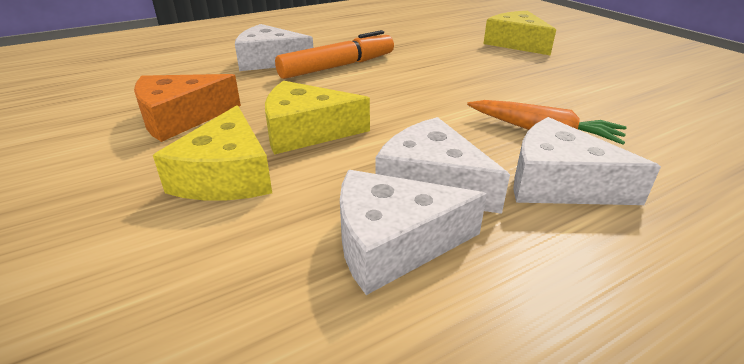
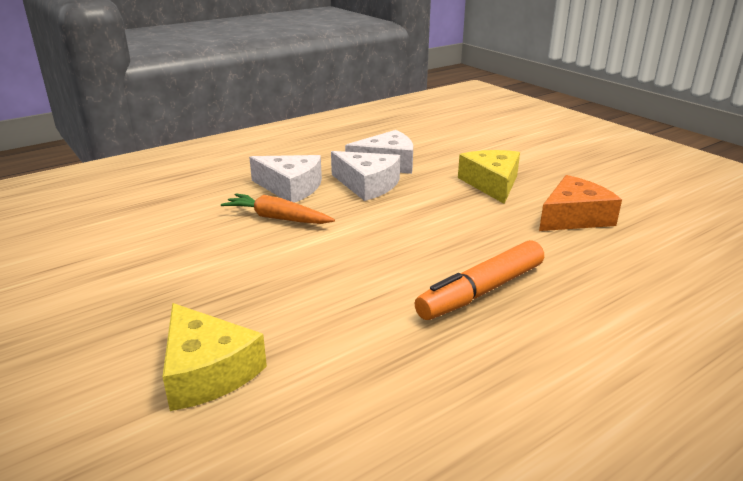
camera: 175 degrees right, 5 degrees down
white cheese [235,24,313,71] -> none
yellow cheese [265,81,370,155] -> none

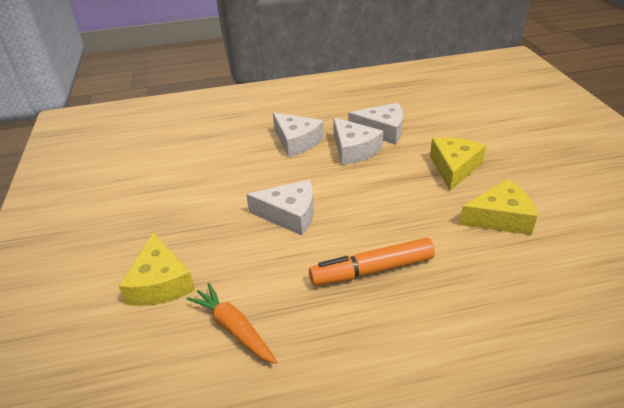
camera: 25 degrees right, 10 degrees up
orange carrot [221,194,335,224] -> orange carrot moved to [186,283,277,364]
orange cheese [539,175,622,231] -> yellow cheese [459,179,537,235]
none -> white cheese [246,180,314,235]

